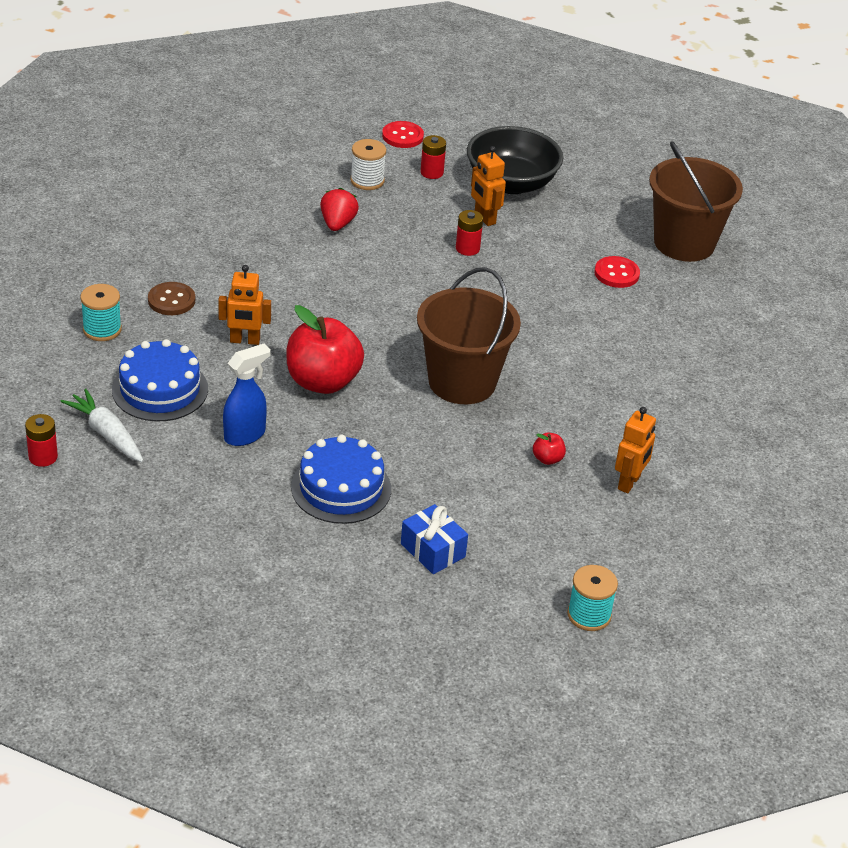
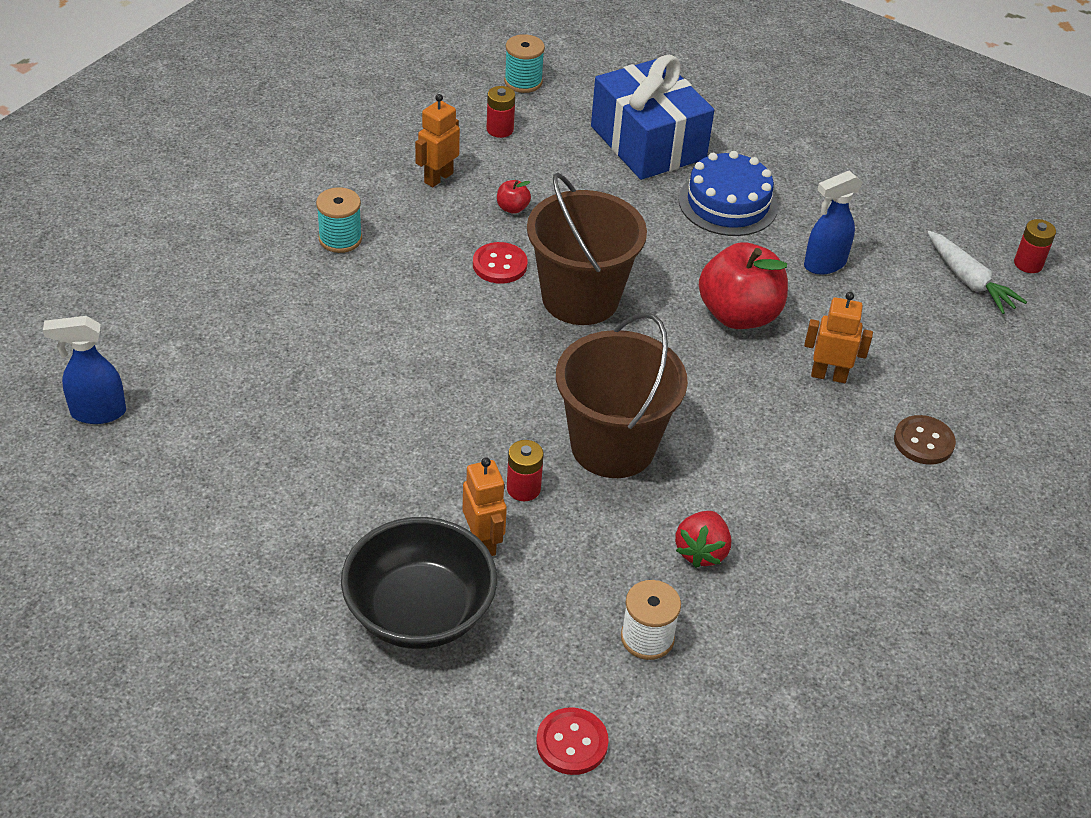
camera: 170 degrees left, 5 degrees up
turquoise spool [80,284,122,341] -> turquoise spool moved to [316,187,362,253]
blue cake [112,339,208,421] -> none
blue gift [401,504,468,574] -> blue gift [591,55,714,180], size x2.00
red battery [421,135,446,179] -> red battery moved to [487,86,515,138]
red button [595,256,640,288] -> red button moved to [473,242,527,284]
brown bucket [649,141,743,262] -> brown bucket moved to [556,312,688,478]
none -> blue spray bottle [43,316,126,424]

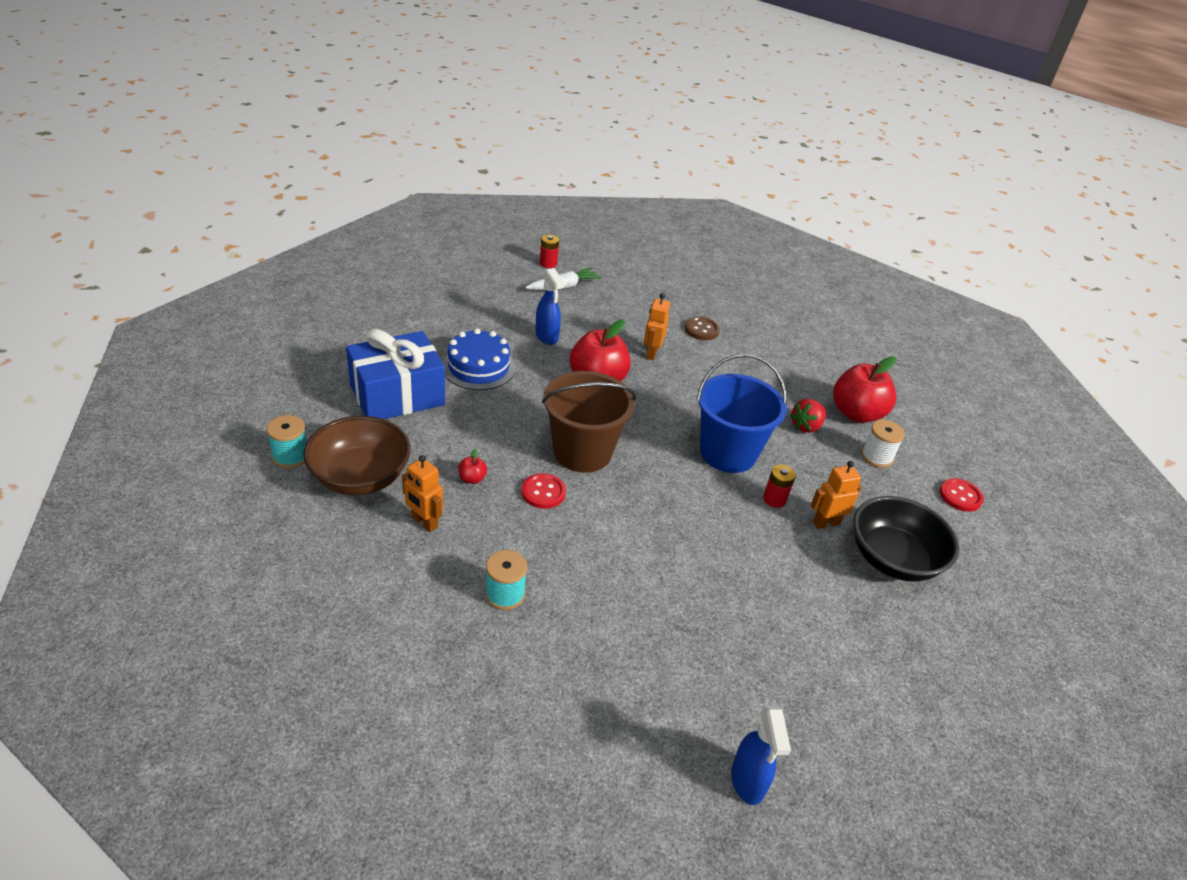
camera: 90 degrees left, 5 degrees down
red battery [487,86,515,138] -> brown bowl [303,416,411,495]
brown bucket [556,312,688,478] -> blue bucket [696,354,787,473]
red strawberry [675,511,731,568] -> red strawberry turned 120 degrees clockwise [790,399,826,433]
none -> red apple [833,356,896,423]

